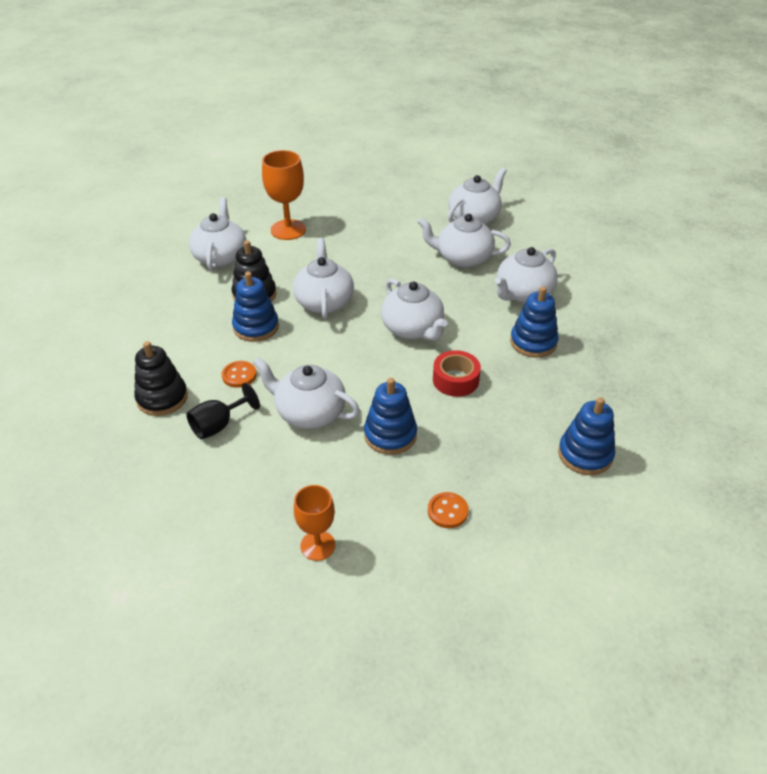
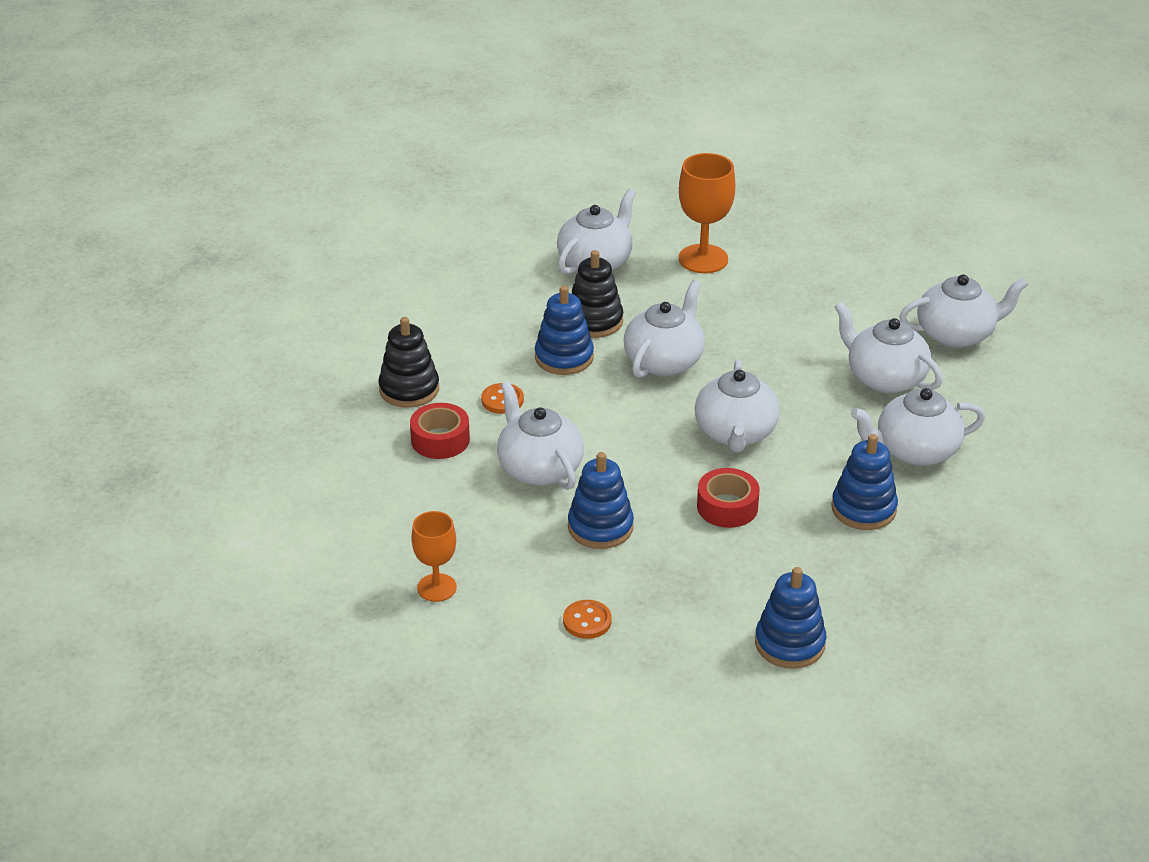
camera: 35 degrees right, 5 degrees down
black goblet [186,383,260,440] -> red tape [410,403,470,459]

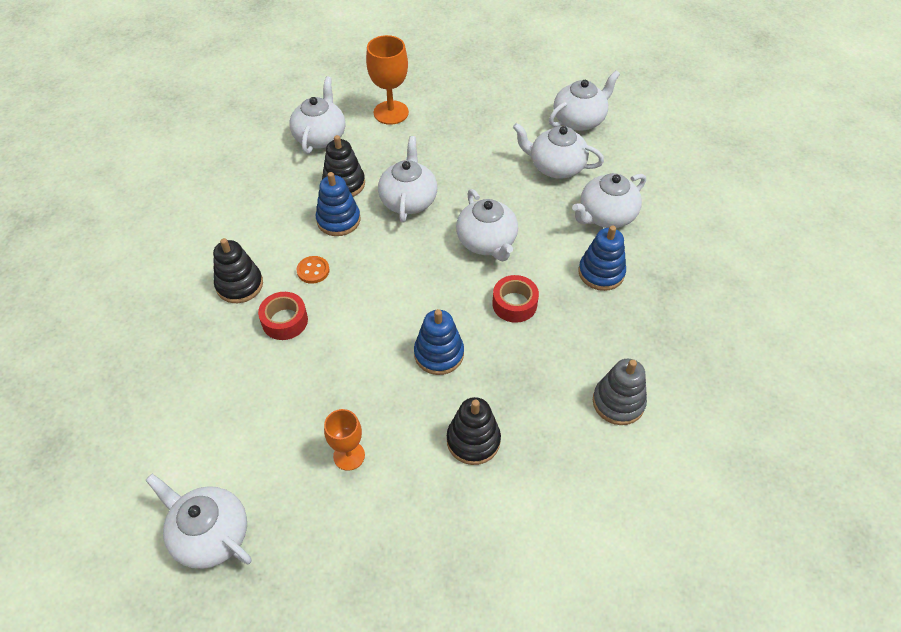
camera: 25 degrees left, 15 degrees up
white teapot [497,381,584,490] -> white teapot moved to [145,474,251,569]
orange button [563,600,612,639] -> black stacking toy [447,397,501,465]
blue stacking toy [755,567,826,669] -> grey stacking toy [593,359,647,425]

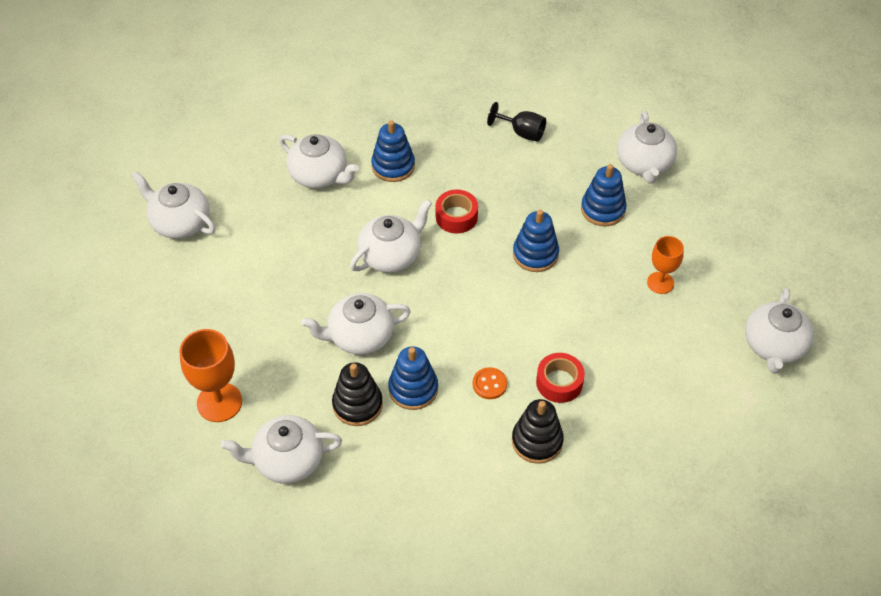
camera: 110 degrees left, 0 degrees up
black stacking toy [447,397,501,465] -> blue stacking toy [581,164,627,226]
white teapot [513,123,604,179] -> white teapot moved to [617,111,677,184]
grey stacking toy [593,359,647,425] -> black goblet [487,102,546,142]

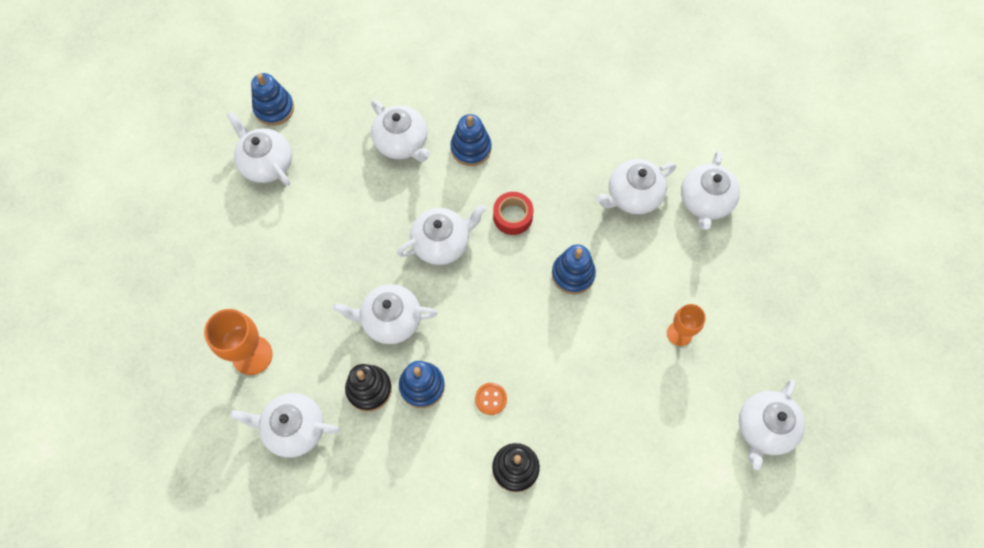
camera: 15 degrees right, 15 degrees up
black goblet [487,102,546,142] -> none
red tape [536,353,585,403] -> none
blue stacking toy [581,164,627,226] -> blue stacking toy moved to [251,73,294,126]
none -> white teapot [596,159,676,214]

